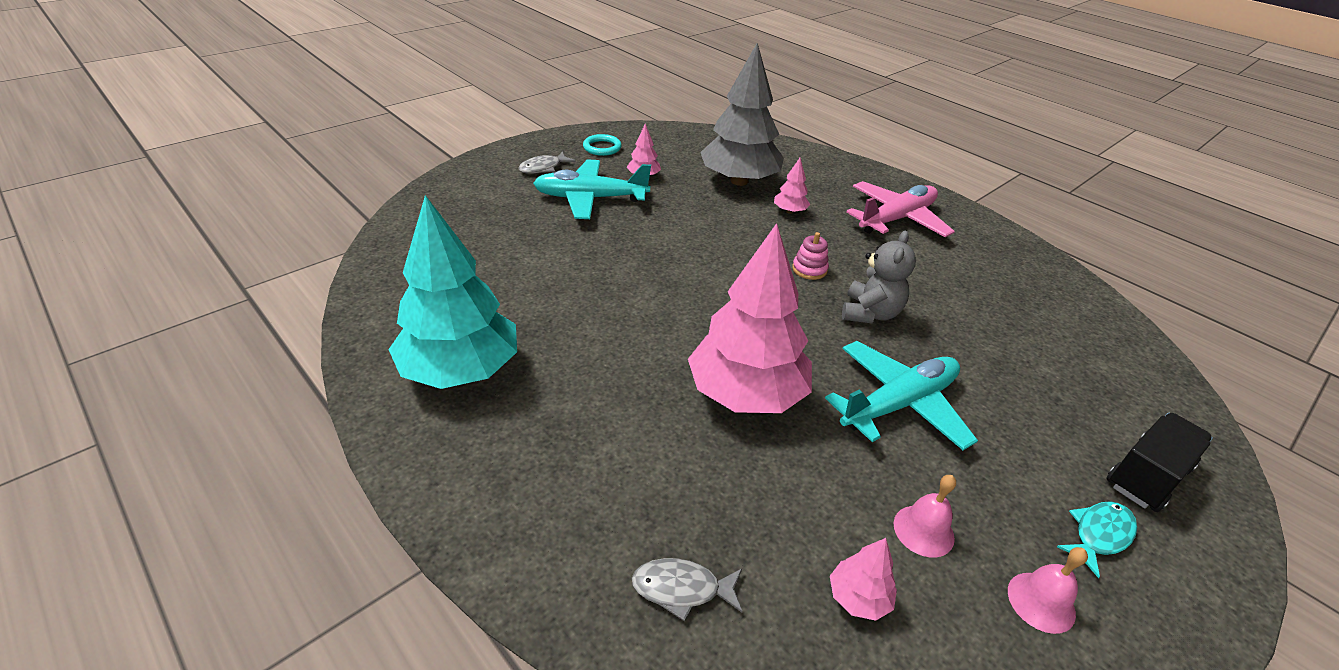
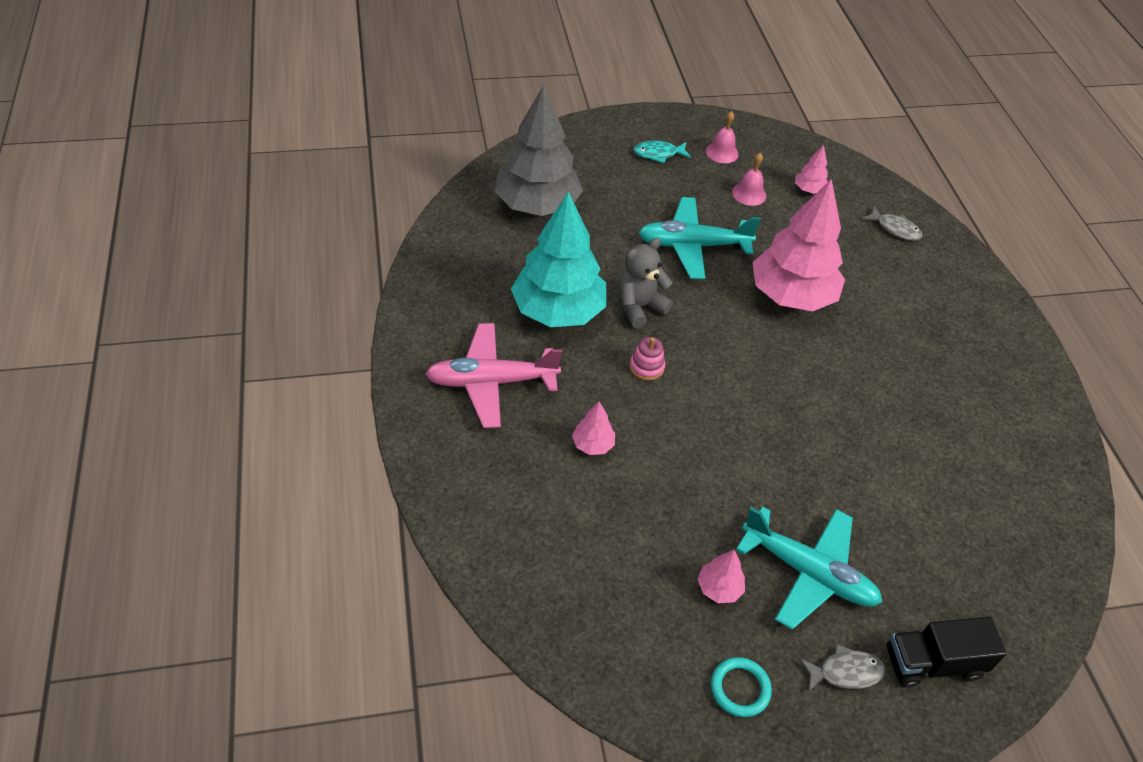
camera: 150 degrees left, 10 degrees up
turquoise tree [388,195,517,389] -> turquoise tree moved to [511,192,606,327]
grey tree [700,43,784,186] -> grey tree moved to [495,85,583,216]
black truck [1106,412,1213,512] -> black truck moved to [887,617,1007,688]

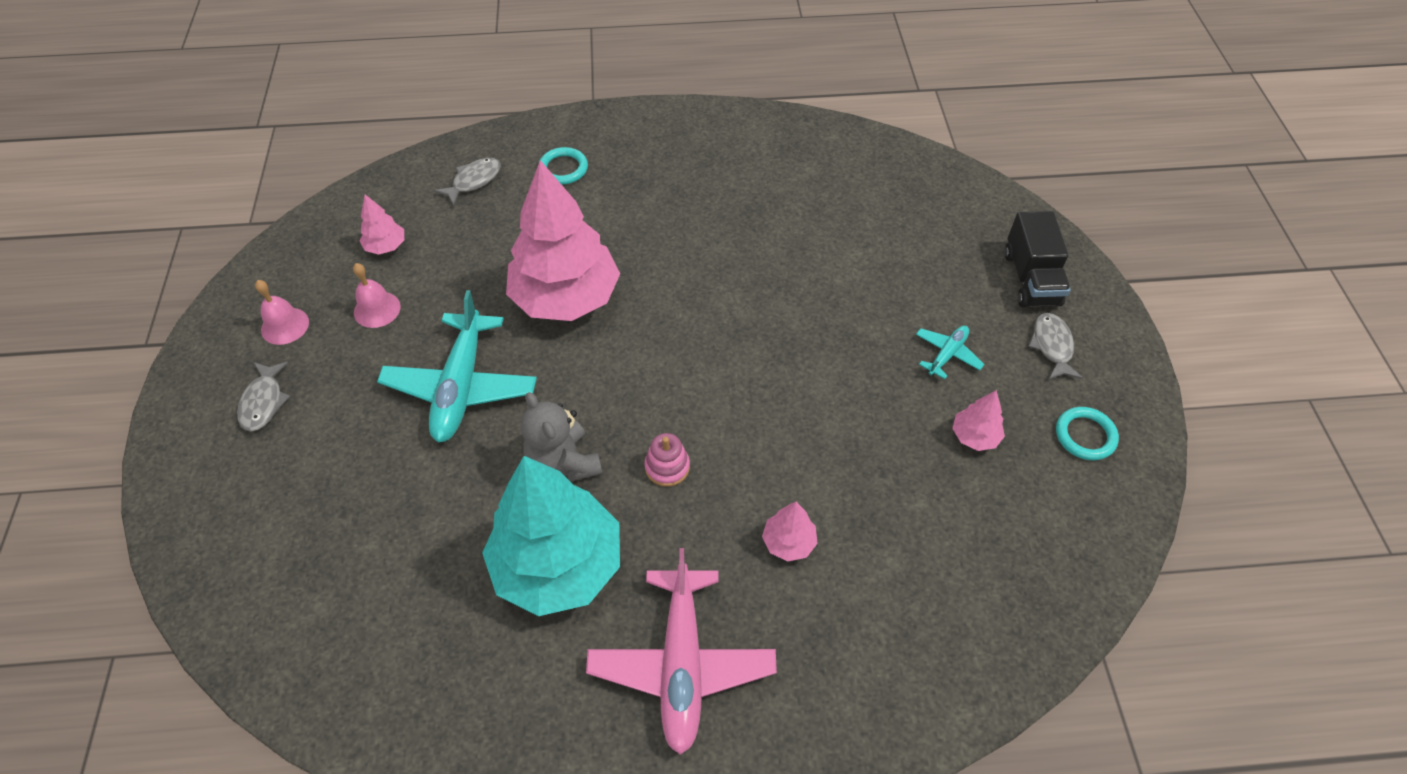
camera: 80 degrees left, 5 degrees up
grey tree [495,85,583,216] -> none
turquoise fish [633,141,691,163] -> grey fish [237,362,290,431]
turquoise plane [736,506,882,630] -> turquoise plane [916,325,985,379], size x0.48
none -> turquoise ring [539,147,588,184]

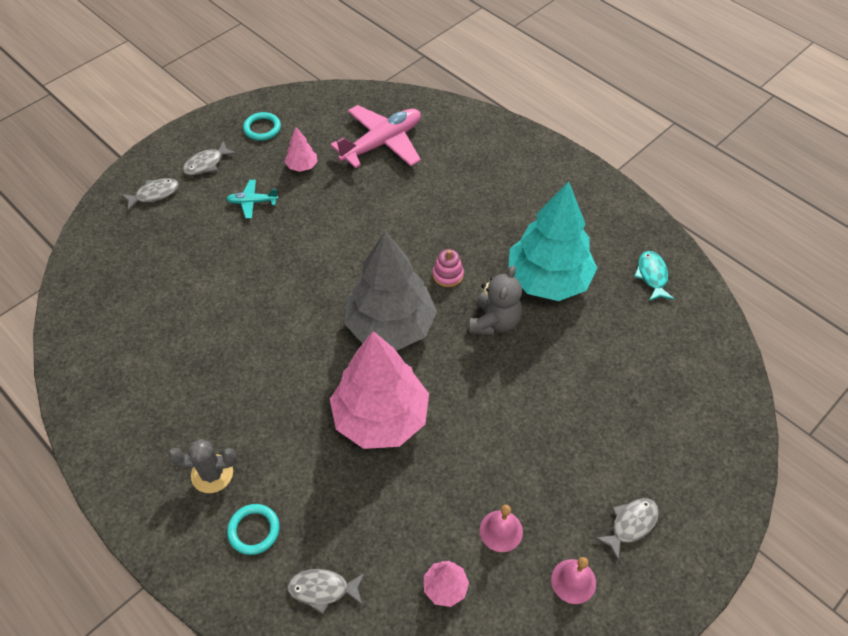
camera: 130 degrees left, 0 degrees up
turquoise plane [377,290,537,443] -> none
pink plane [586,548,777,755] -> pink plane moved to [330,105,421,168]
pink tree [762,502,818,562] -> none
black truck [1004,211,1071,307] -> grey fish [121,178,179,211]
none -> grey cactus [168,439,237,493]
none -> grey tree [344,231,437,351]
none -> turquoise fish [634,251,674,301]

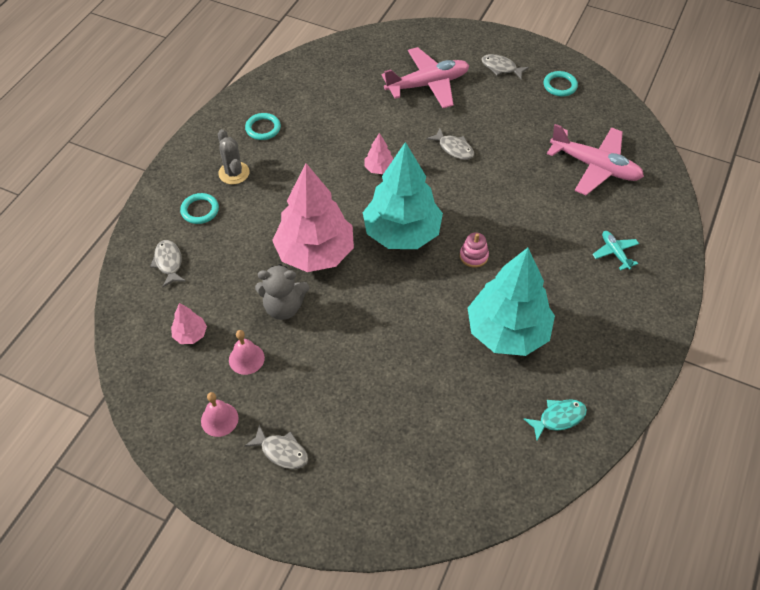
camera: 70 degrees right, 0 degrees up
grey fish [121,178,179,211] -> grey fish moved to [426,128,474,160]
turquoise plane [226,180,278,219] -> turquoise plane moved to [592,231,639,270]
pink tree [285,127,318,172] -> pink tree moved to [364,133,393,174]
grey tree [344,231,437,351] -> turquoise tree [363,142,443,249]
grey teddy bear [469,265,522,335] -> grey teddy bear moved to [255,264,309,320]
none -> turquoise ring [245,113,281,140]
none -> pink plane [382,47,469,108]

